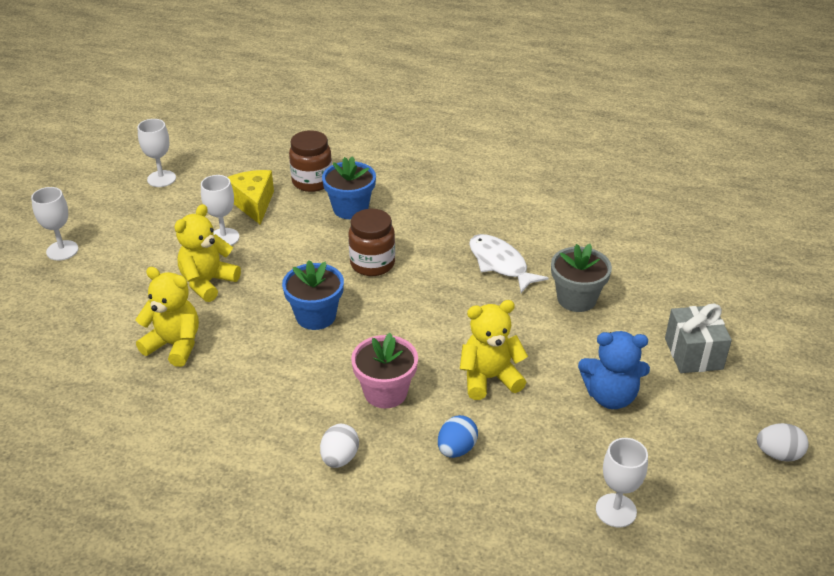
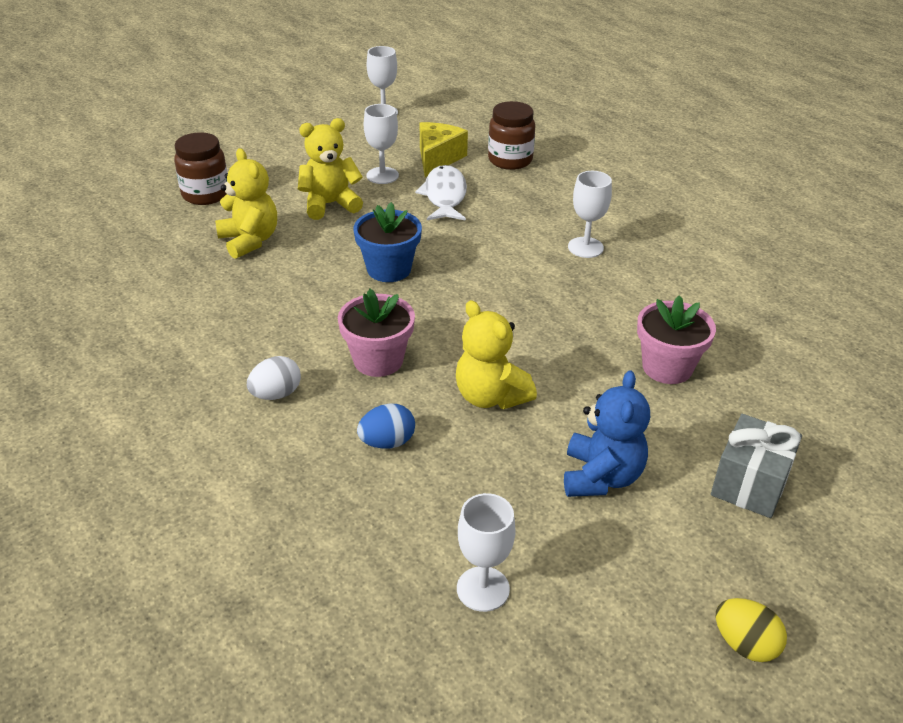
camera: 35 degrees right, 0 degrees up
white goblet [31,187,78,261] -> white goblet moved to [568,171,612,258]
blue flower pot [322,156,376,219] -> none
brown jar [349,209,395,276] -> brown jar moved to [174,132,227,205]
yellow teddy bear [460,300,528,400] -> yellow teddy bear turned 150 degrees counterclockwise [456,300,537,409]
white fish [469,234,549,293] -> white fish moved to [415,165,467,221]
grey flower pot [551,244,612,312] -> pink flower pot [637,295,716,384]
blue teddy bear [578,331,650,409] -> blue teddy bear turned 120 degrees counterclockwise [564,370,650,497]
white egg [757,423,809,462] -> yellow egg [716,598,787,662]

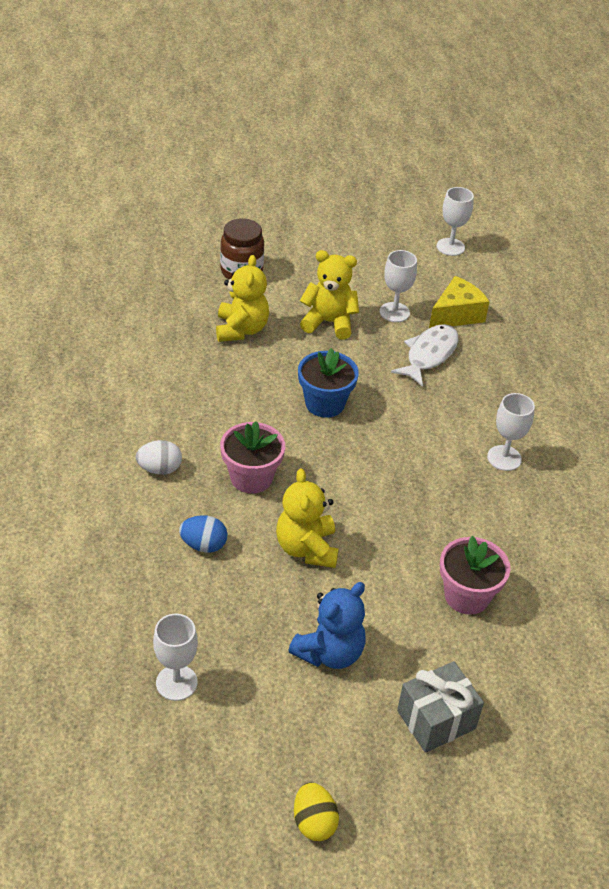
camera: 30 degrees right, 5 degrees up
brown jar [488,101,535,170] -> none

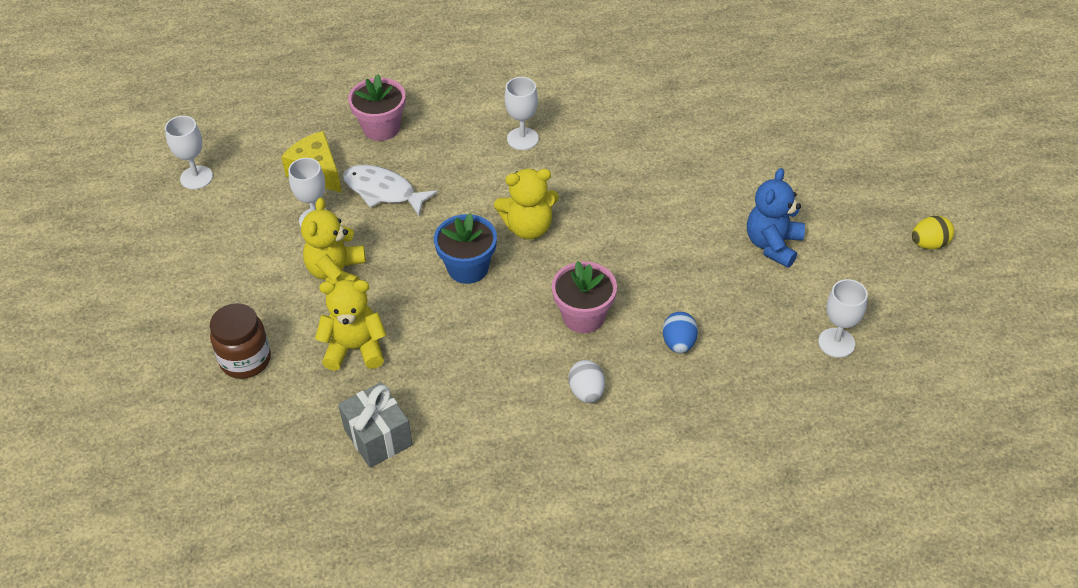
camera: 90 degrees left, 5 degrees up
yellow teddy bear [276,468,339,568] -> yellow teddy bear moved to [494,169,559,239]
blue teddy bear [288,582,366,669] -> blue teddy bear turned 105 degrees counterclockwise [747,168,805,268]
grey gift [397,661,484,753] -> grey gift moved to [338,382,413,468]
pink flower pot [440,536,511,615] -> pink flower pot moved to [348,74,406,141]

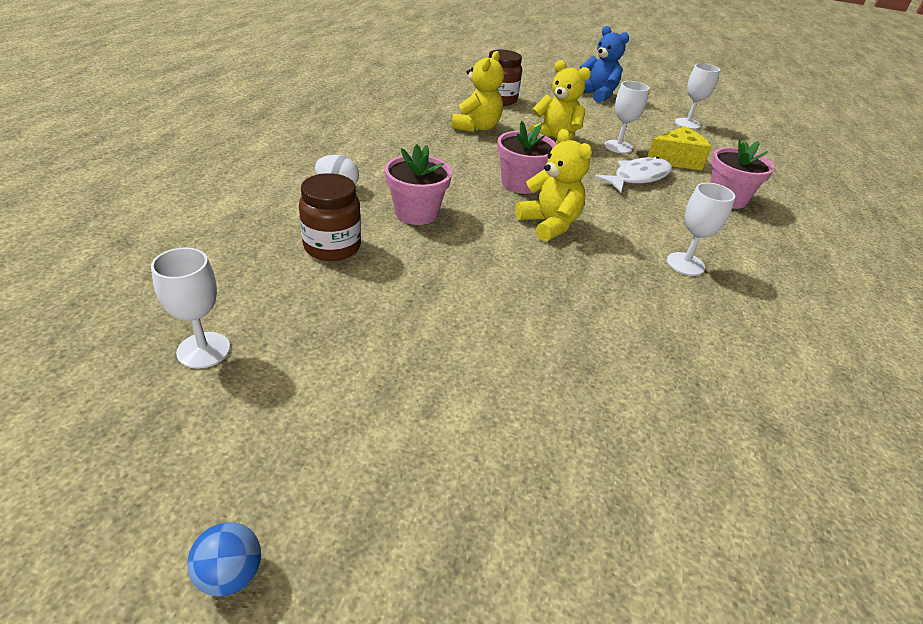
camera: 110 degrees right, 10 degrees down
grey gift [338,382,413,468] -> none
blue flower pot [434,213,497,284] -> pink flower pot [497,121,557,194]
yellow teddy bear [494,169,559,239] -> yellow teddy bear turned 135 degrees clockwise [515,129,592,242]
blue egg [663,312,698,353] -> brown jar [299,173,361,261]
blue teddy bear [747,168,805,268] -> blue teddy bear moved to [580,26,629,103]
yellow egg [912,216,954,249] -> blue ball [187,522,261,596]

